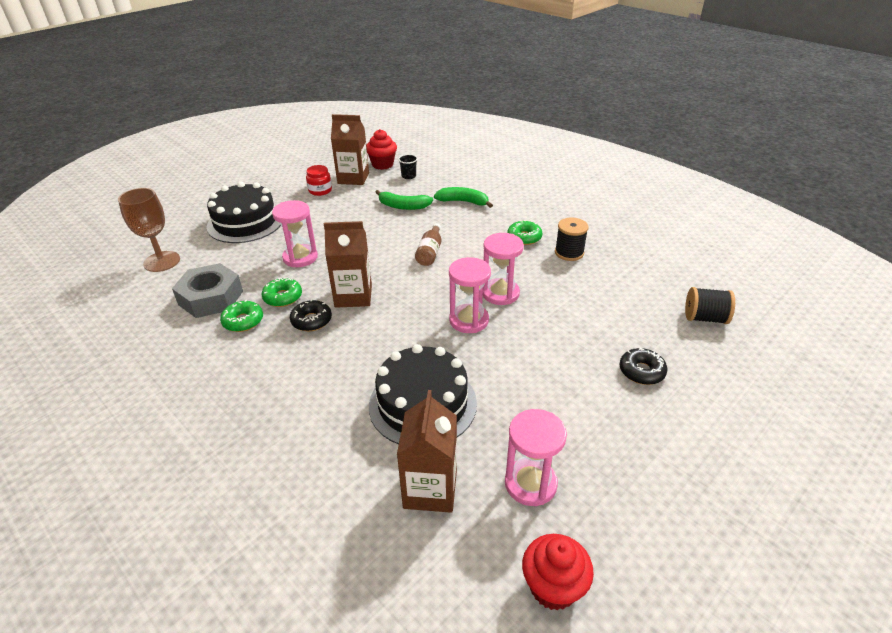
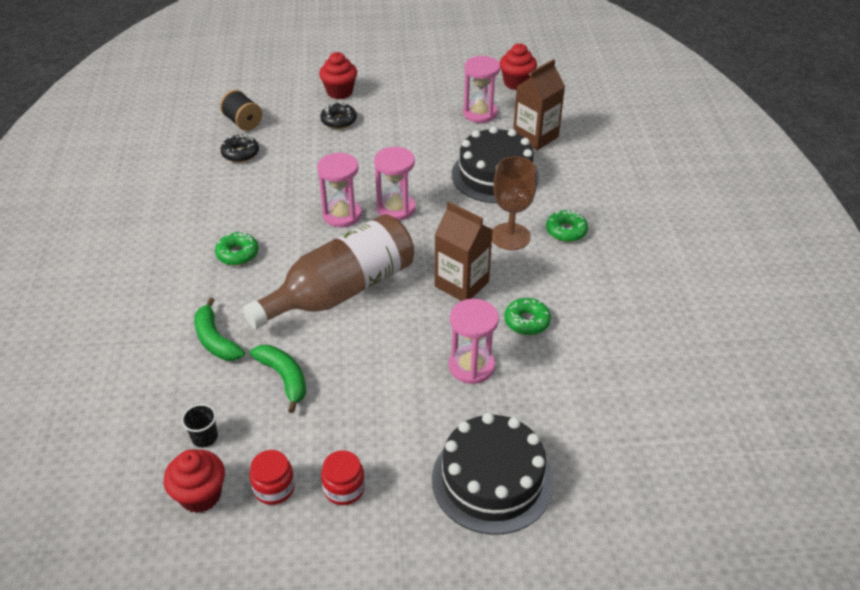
camera: 140 degrees left, 5 degrees up
brown goblet [118,188,180,272] -> brown goblet moved to [492,156,537,250]
grey nut [172,263,243,318] -> none
green donut [220,300,263,332] -> green donut moved to [546,210,588,242]
black donut [290,299,332,331] -> black donut moved to [220,135,259,162]
brown carton [331,114,369,185] -> red jar [250,450,295,505]
brown bottle [415,223,441,266] -> brown bottle [243,214,414,329], size x2.37
black spool [555,218,589,261] -> none
none -> red cupcake [319,52,357,99]

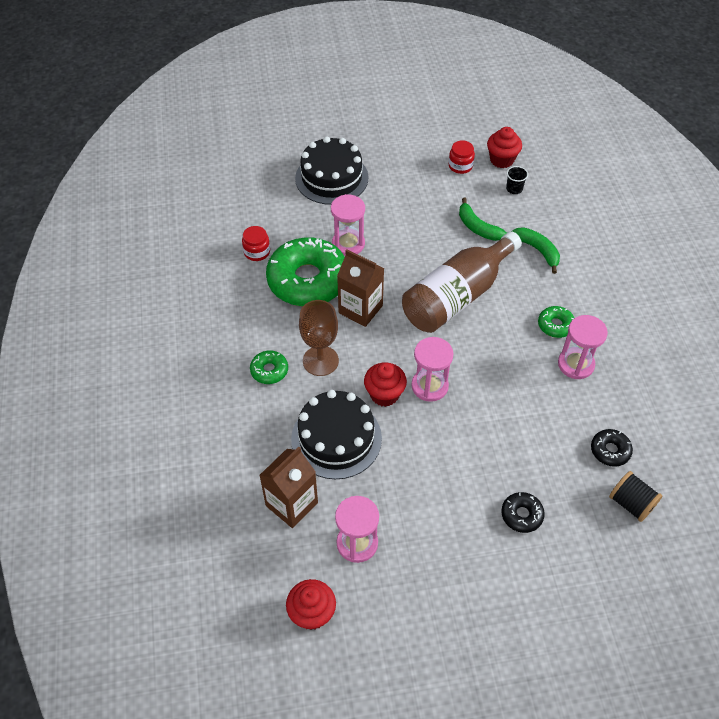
camera: 175 degrees right, 10 degrees up
pink hourglass [317,153,362,227] -> pink hourglass moved to [558,315,608,379]
red cupcake [319,52,357,99] -> red cupcake moved to [364,362,407,407]
red jar [321,450,365,505] -> red jar moved to [242,226,270,261]
green donut [505,298,551,335] -> green donut [266,238,345,307], size x2.30

